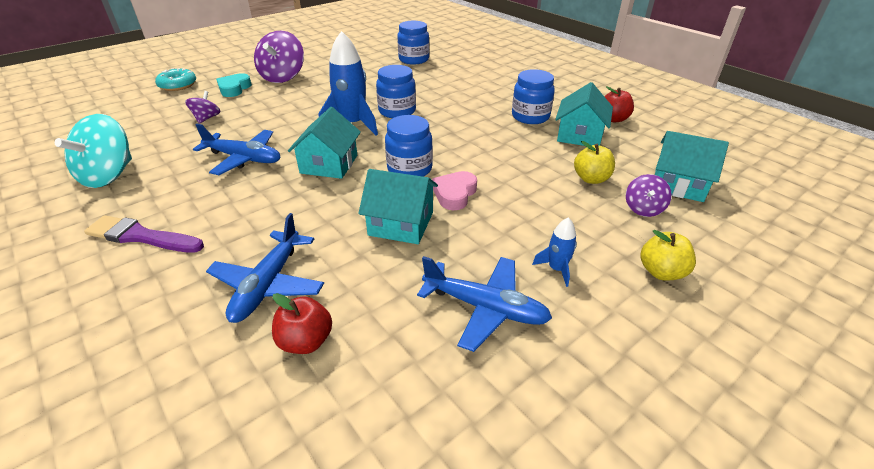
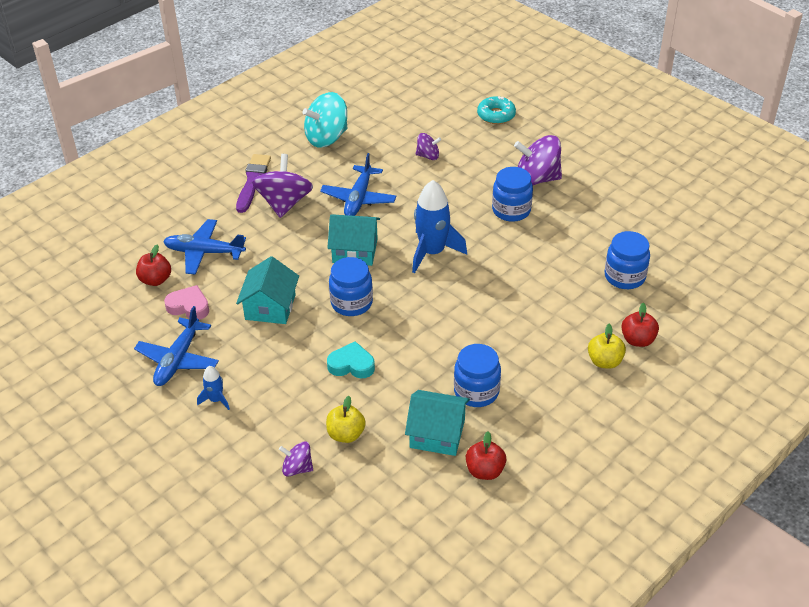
camera: 85 degrees right, 5 degrees up
turquoise spinning top [55,114,132,188] -> turquoise spinning top turned 45 degrees counterclockwise [303,92,347,147]
turquoise heart [216,73,252,97] -> turquoise heart moved to [327,341,375,378]
blue jar [376,65,416,118] -> blue jar moved to [492,167,533,222]
pink heart [432,171,477,210] -> pink heart moved to [164,285,209,320]
yellow apple [640,230,696,281] -> yellow apple moved to [588,324,626,369]
turquoise house [655,131,729,202] -> none
none -> purple spinning top [252,154,313,218]
none -> red apple [621,303,659,347]

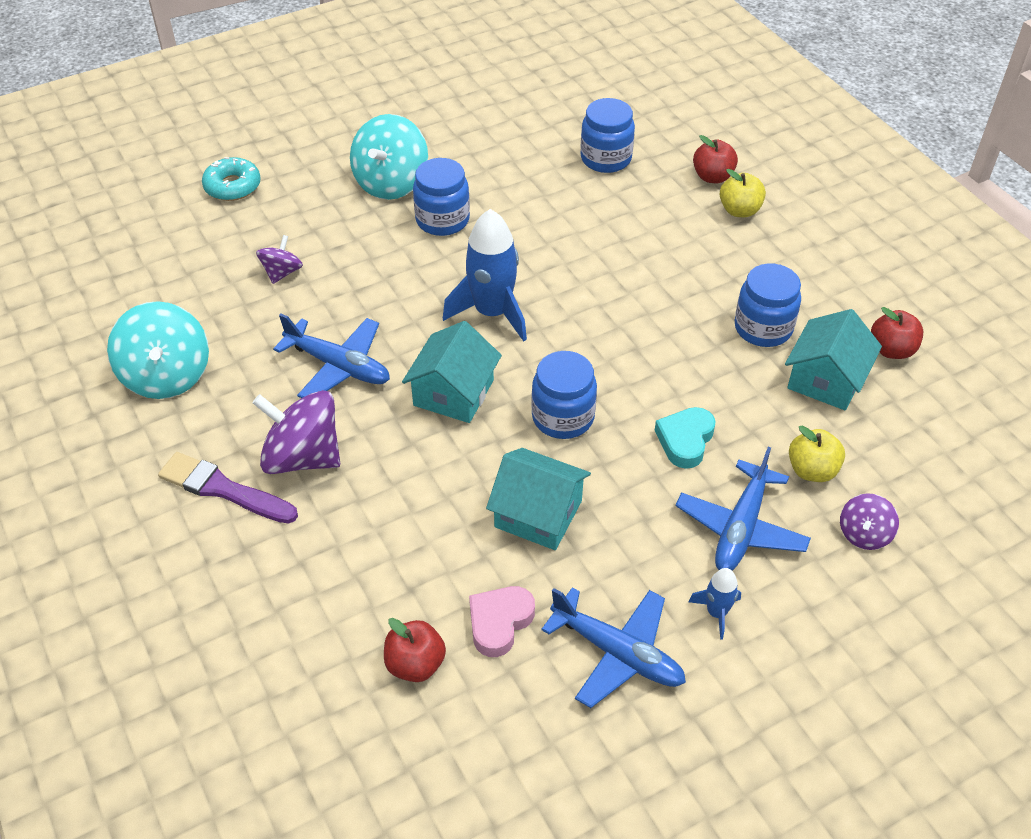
camera: 75 degrees left, 5 degrees up
blue plane [163,219,246,275] -> blue plane moved to [676,447,811,571]
purple spinning top [514,135,562,185] -> turquoise spinning top [350,114,428,200]

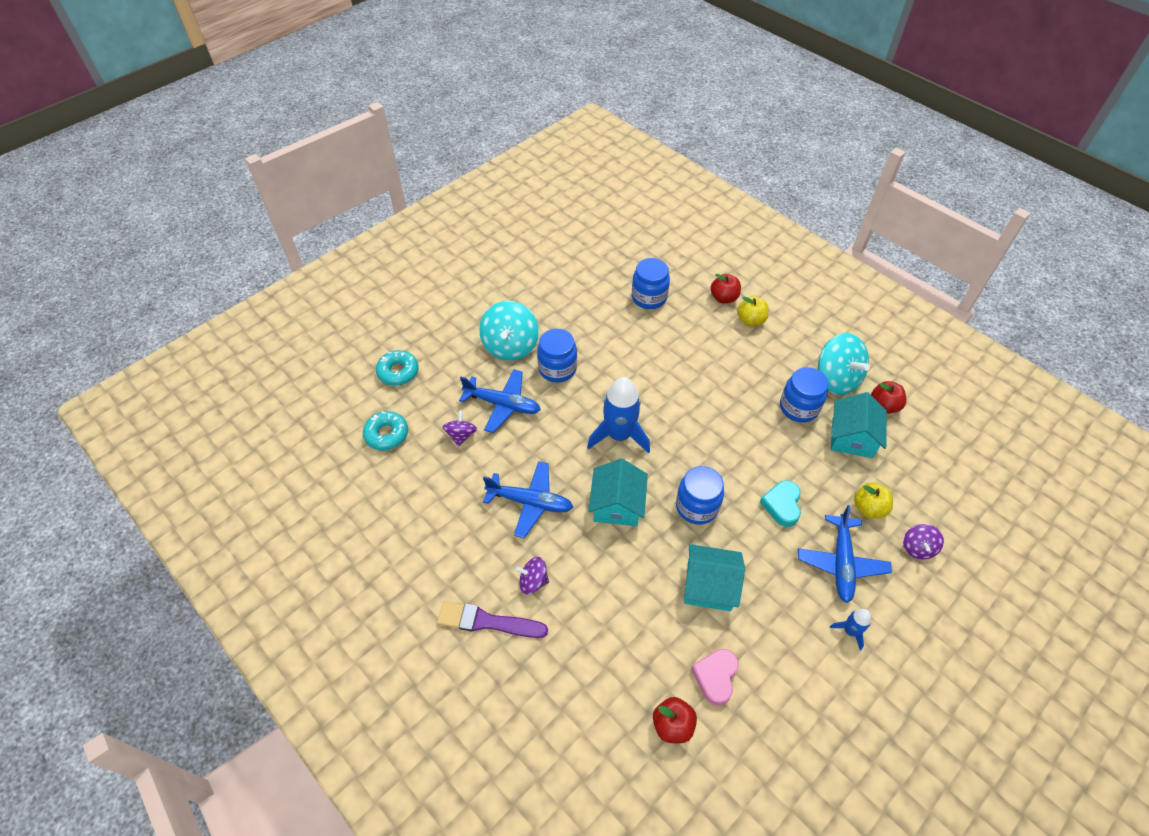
camera: 15 degrees left, 5 degrees up
turquoise spinning top [107,301,209,399] -> turquoise spinning top moved to [818,333,870,395]
purple spinning top [252,390,340,474] -> purple spinning top [516,557,549,594], size x0.53
blue plane [541,587,686,708] -> blue plane moved to [459,369,541,433]
none -> turquoise donut [363,411,408,450]

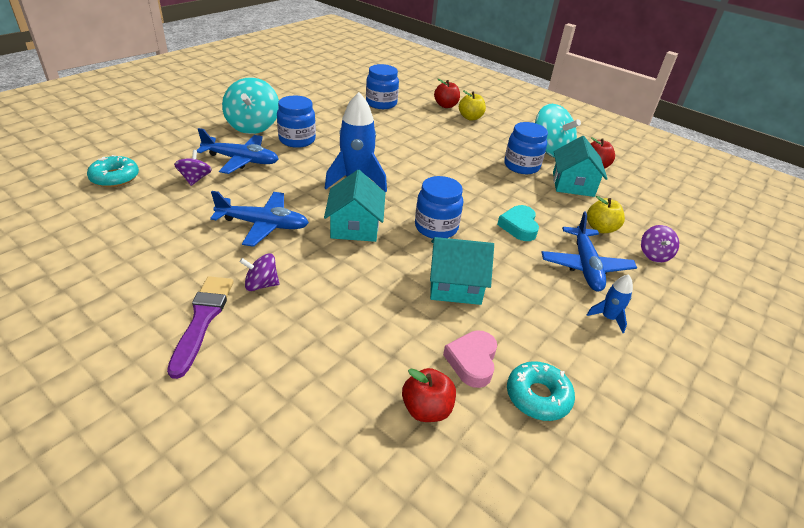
camera: 10 degrees left, 15 degrees down
turquoise donut [376,350,418,386] -> turquoise donut moved to [507,361,575,421]
purple brush [437,601,548,638] -> purple brush turned 90 degrees clockwise [167,276,234,379]

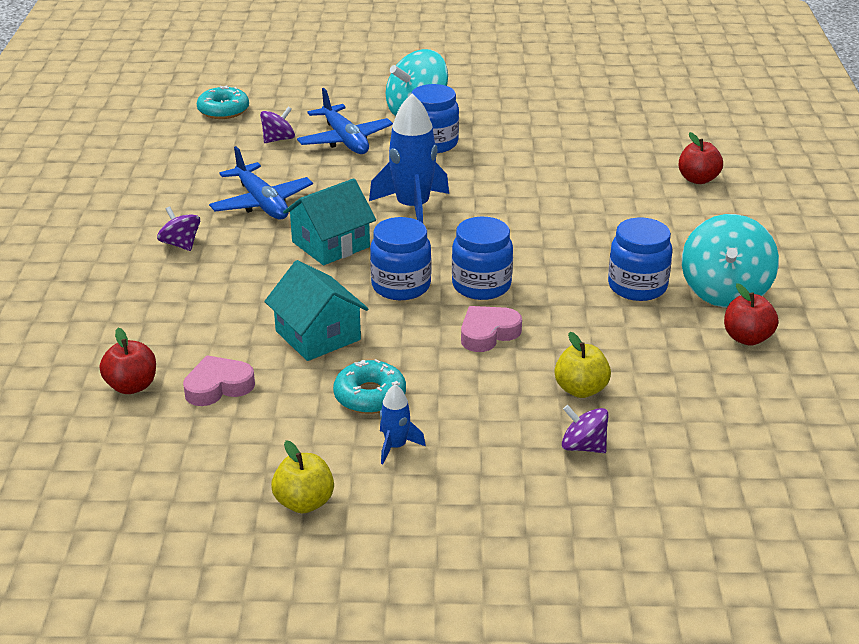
camera: 55 degrees right, 5 degrees down
purple brush [167,276,234,379] -> none
blue jar [366,64,399,109] -> blue jar moved to [452,217,513,300]
yellow apple [459,90,486,120] -> yellow apple moved to [271,440,334,513]
turquoise heart [497,205,539,241] -> pink heart [461,306,522,352]
turquoise donut [507,361,575,421] -> turquoise donut moved to [333,359,406,414]
blue plane [541,211,637,292] -> none
turquoise house [553,136,608,197] -> none
purple spinning top [641,225,679,263] -> purple spinning top turned 60 degrees clockwise [562,405,609,453]

